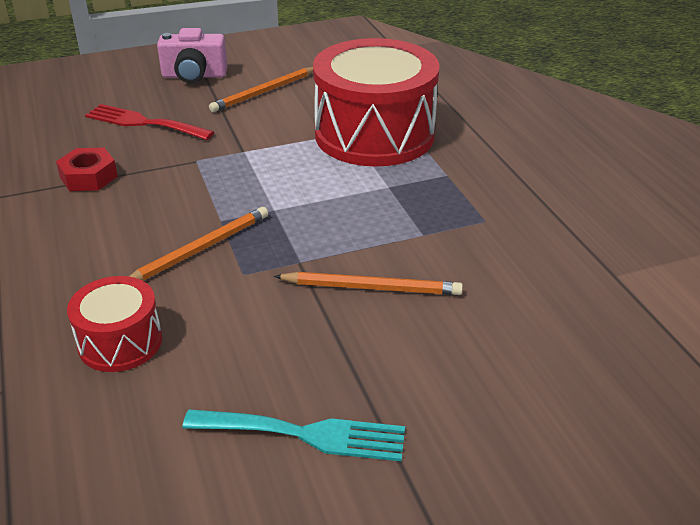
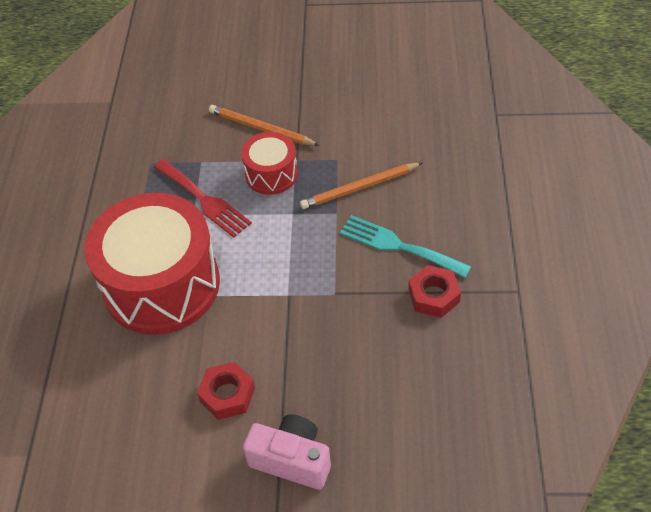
camera: 155 degrees left, 15 degrees up
red drum [67,276,162,372] -> red drum moved to [241,132,298,195]
red fork [85,104,214,140] -> red fork moved to [154,159,252,238]
turquoise fork [183,409,405,462] -> turquoise fork moved to [340,215,472,278]
orange pencil [209,67,313,112] -> red nut [197,362,255,420]

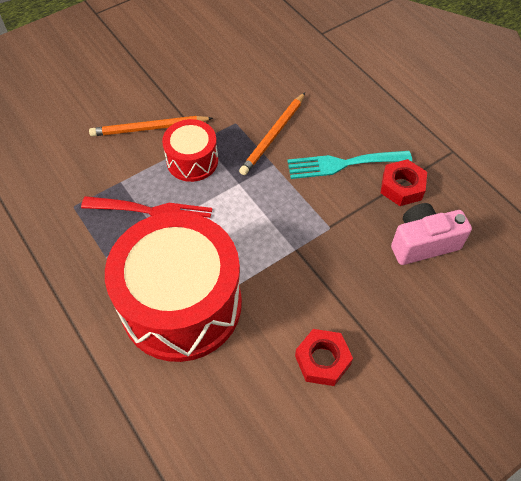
camera: 40 degrees left, 5 degrees up
pink camera [243,414,331,490] -> pink camera moved to [391,203,472,265]

